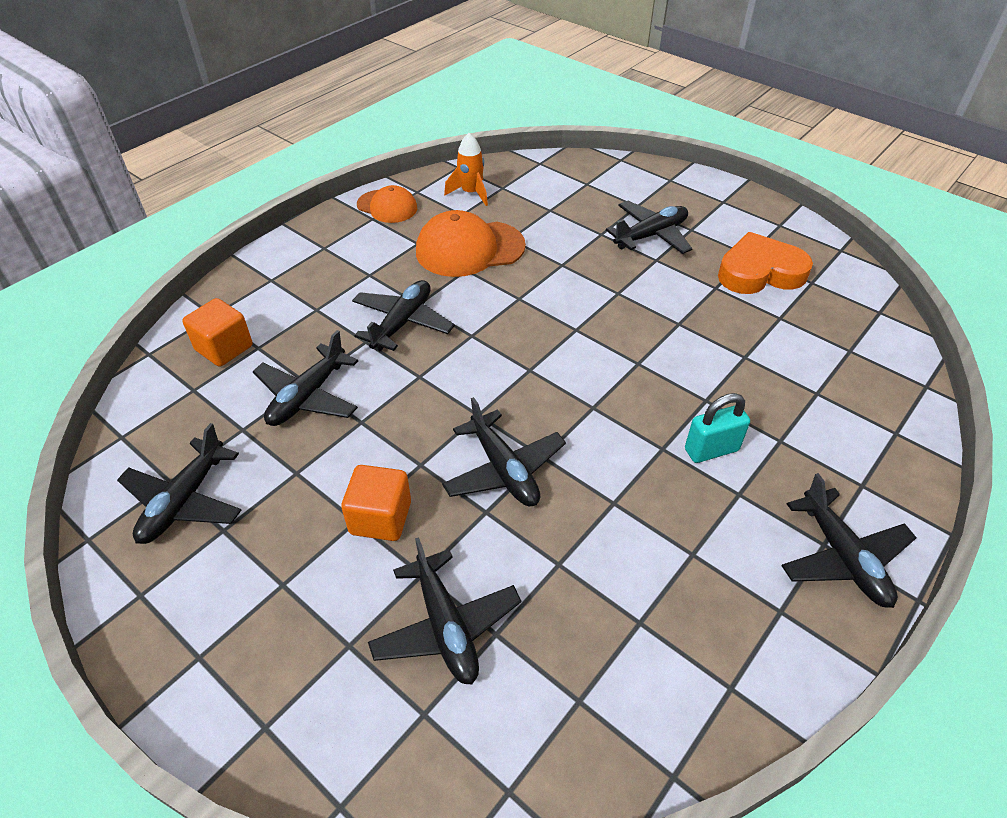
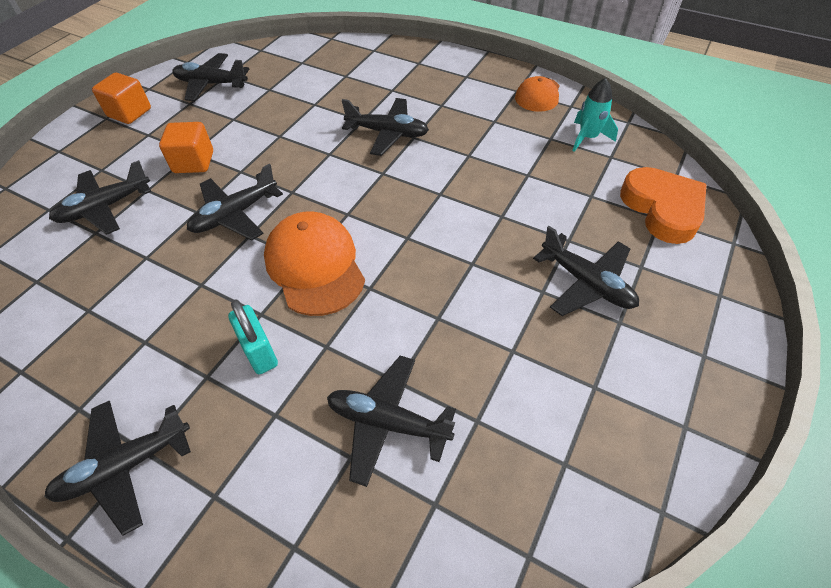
camera: 80 degrees right, 5 degrees up
orange cube [182,298,252,367] -> orange cube moved to [92,73,151,124]
black plane [252,330,358,426] -> black plane moved to [327,356,456,487]
orange cap [416,210,526,277] -> orange cap moved to [264,211,365,316]
orange rocket [444,133,488,206] -> turquoise rocket [572,78,618,152]
orange heart [718,232,813,294] -> orange heart moved to [620,167,707,244]

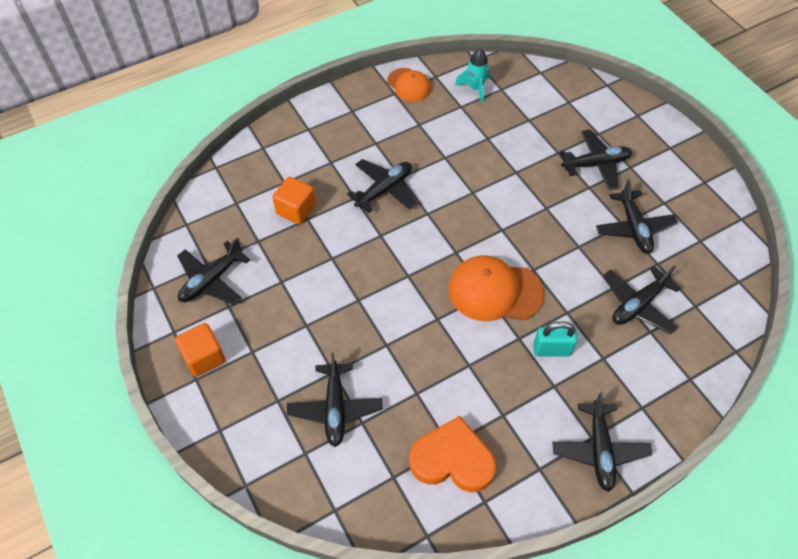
camera: 60 degrees left, 5 degrees up
orange cube [159,122,213,173] -> orange cube moved to [272,177,316,225]
black plane [187,164,283,240] -> black plane moved to [596,179,678,254]
orange heart [620,167,707,244] -> orange heart moved to [409,416,496,492]

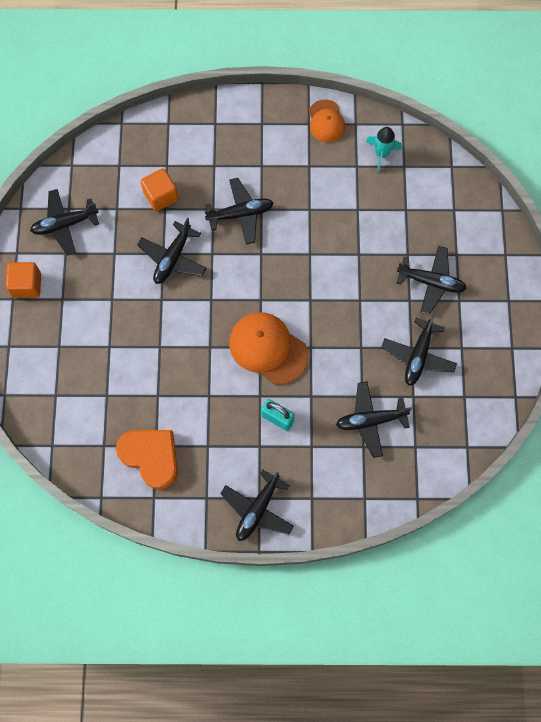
camera: 30 degrees right, 15 degrees up
black plane [287,352,383,447] -> black plane moved to [137,218,207,284]

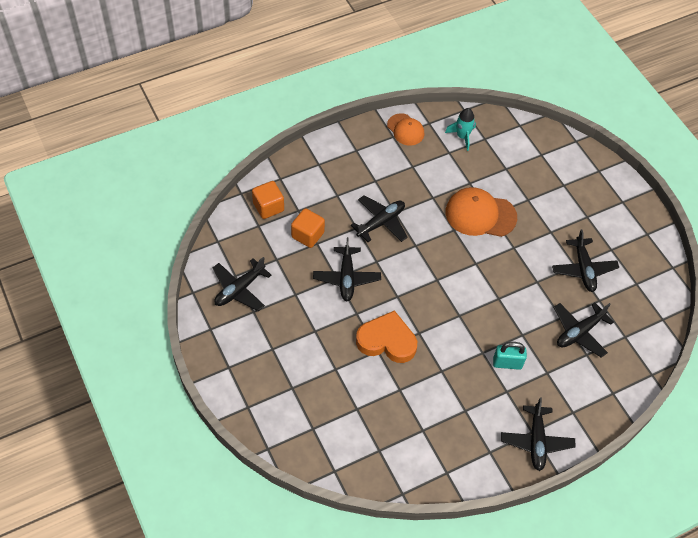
camera: 30 degrees left, 15 degrees down
orange cube [6,262,41,298] -> orange cube moved to [252,181,284,219]
orange heart [116,430,178,489] -> orange heart moved to [356,310,417,363]
orange cap [229,312,308,385] -> orange cap moved to [446,187,517,237]
black plane [397,246,467,315] -> none

